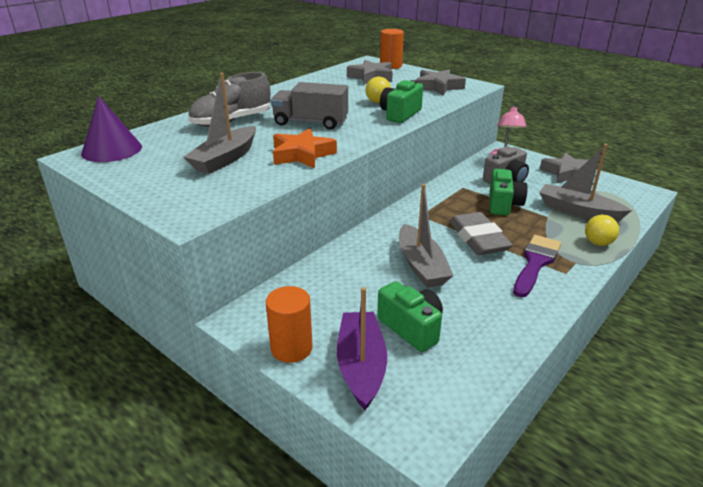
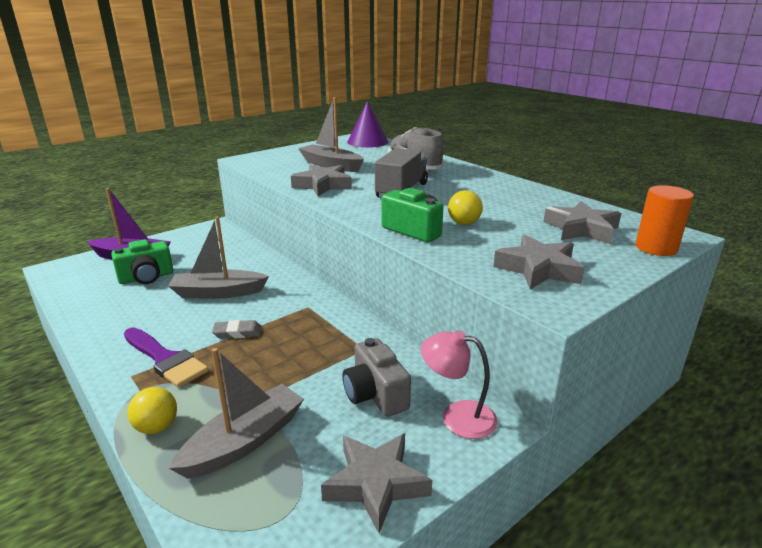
camera: 100 degrees right, 5 degrees down
orange cylinder [266,286,313,363] -> none
orange star [273,128,337,168] -> grey star [291,164,352,196]
grey eraser [449,212,513,255] -> grey eraser [212,320,262,339], size x0.52
green camera [490,169,527,216] -> none

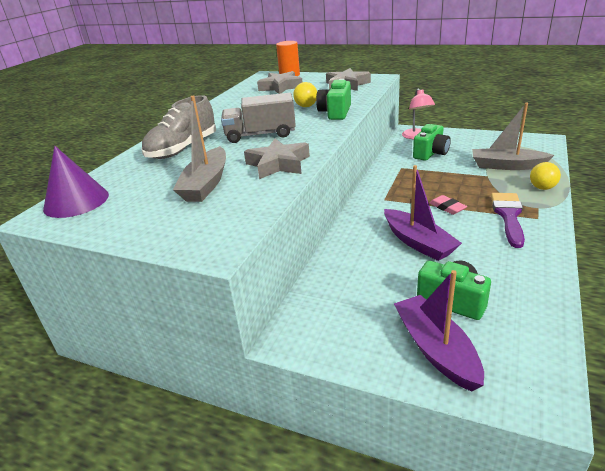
camera: 115 degrees left, 5 degrees up
grey boat [168,216,269,299] -> purple boat [384,165,462,261]
grey eraser [212,320,262,339] -> pink eraser [429,195,467,215]
grey star [321,433,432,533] -> none
grey camera [343,338,411,417] -> green camera [413,124,451,161]

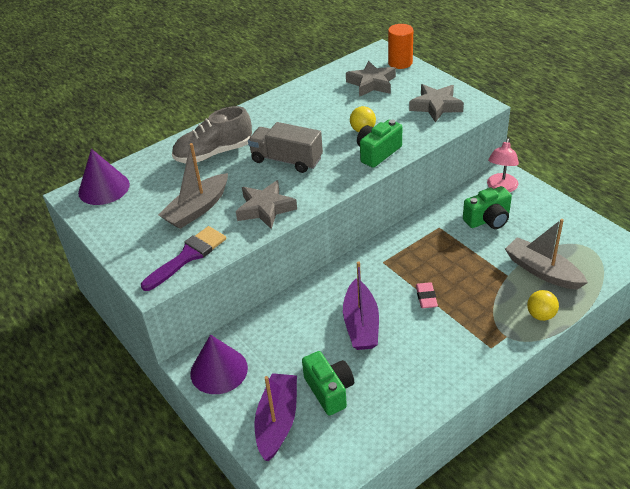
camera: 30 degrees right, 10 degrees up
purple brush [491,193,525,248] -> purple brush moved to [141,226,226,291]
none -> purple cone [190,335,248,394]

